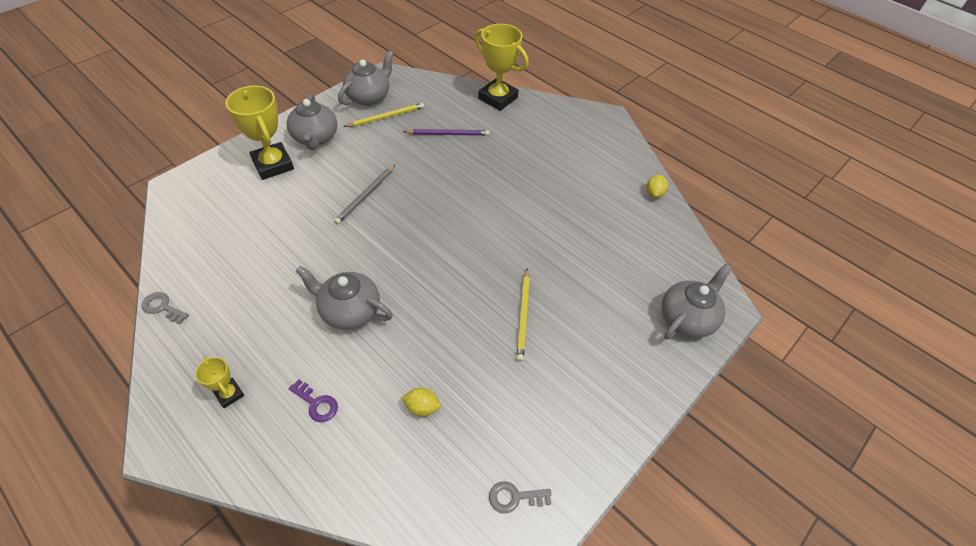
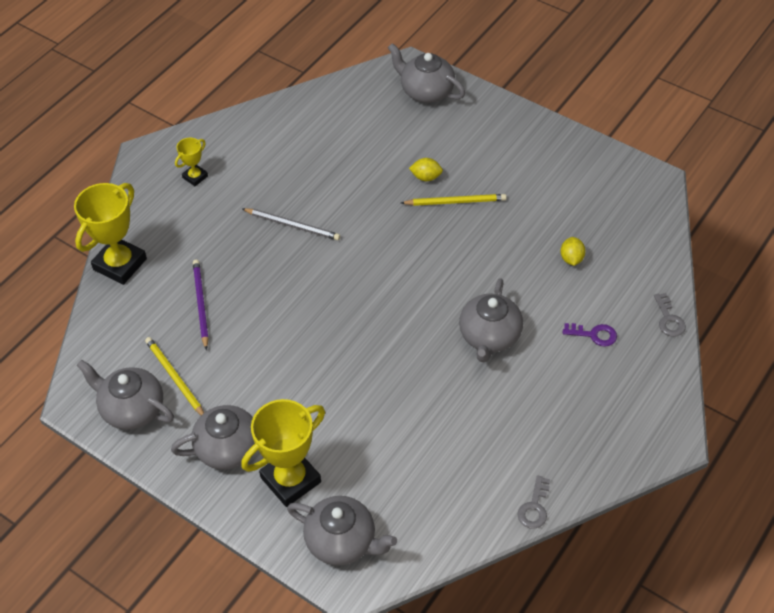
camera: 95 degrees left, 0 degrees up
yellow trophy [195,357,244,408] -> yellow trophy moved to [175,138,208,186]
purple key [289,379,338,422] -> purple key turned 75 degrees clockwise [563,323,617,347]
grey pencil [334,165,395,224] -> grey pencil moved to [242,208,340,240]
grey key [489,481,552,513] -> grey key moved to [654,293,686,337]
yellow lemon [647,175,668,198] -> yellow lemon moved to [409,158,443,181]
none -> grey teapot [287,496,397,566]

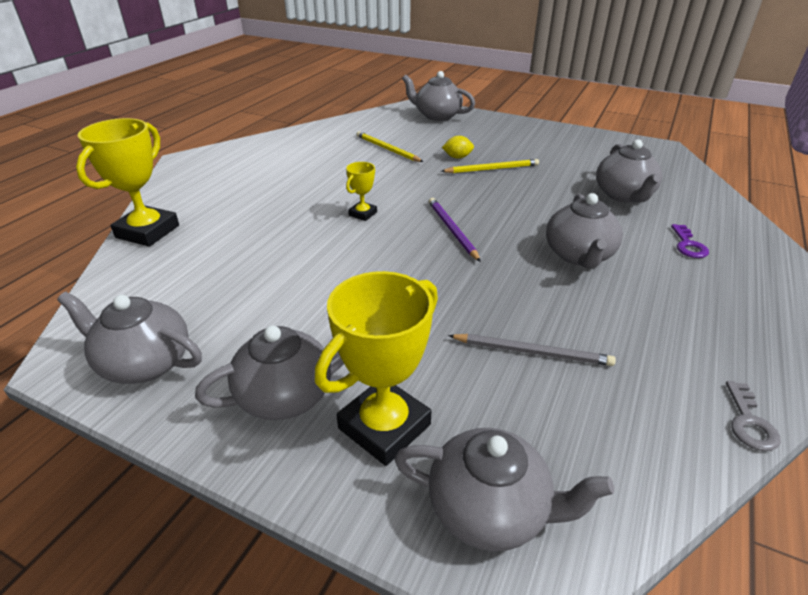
camera: 10 degrees left, 15 degrees down
yellow pencil [145,337,204,415] -> yellow pencil moved to [356,131,423,162]
yellow trophy [175,138,208,186] -> yellow trophy moved to [346,162,377,221]
purple pencil [193,260,209,350] -> purple pencil moved to [429,198,481,262]
grey pencil [242,208,340,240] -> grey pencil moved to [448,334,616,366]
yellow lemon [561,237,586,266] -> grey teapot [596,139,662,203]
purple key [563,323,617,347] -> purple key turned 90 degrees clockwise [671,224,709,258]
grey key [654,293,686,337] -> none

